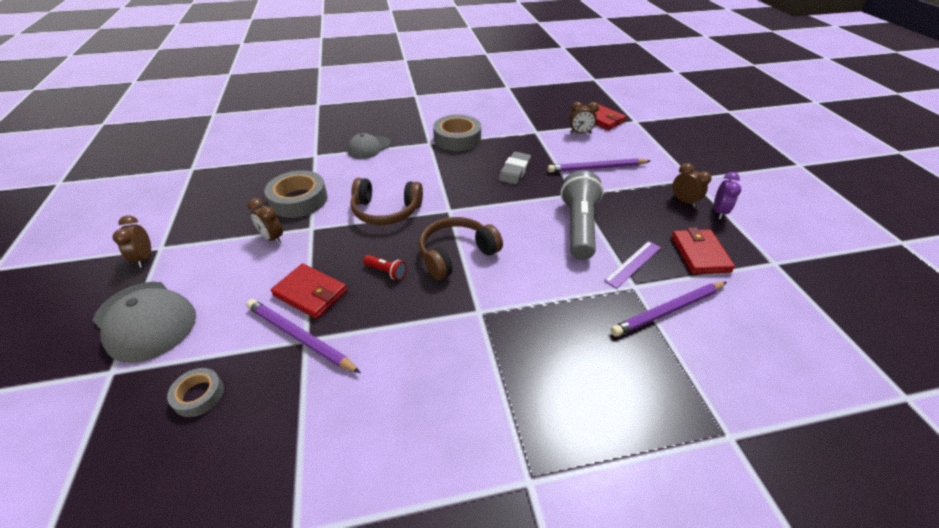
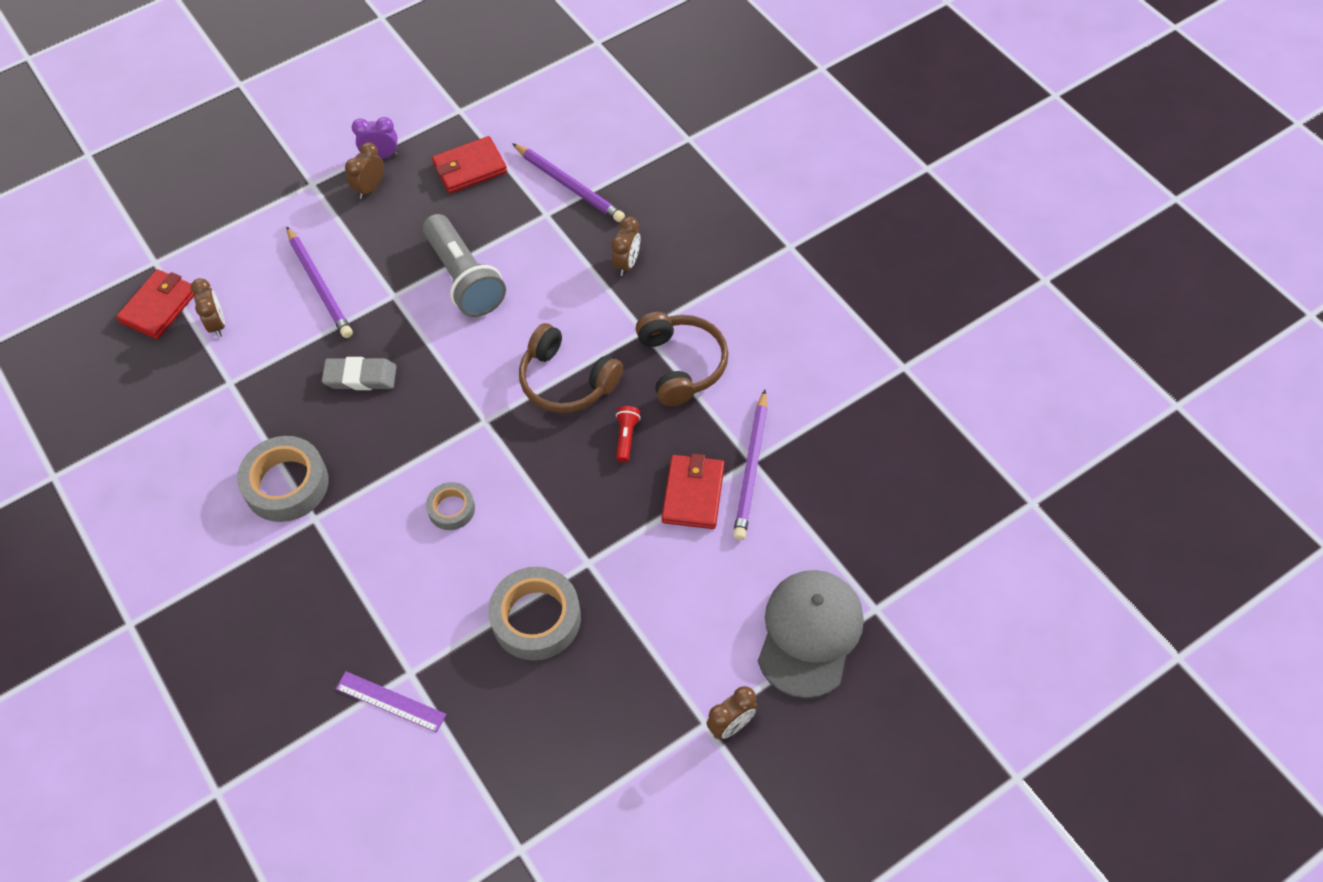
camera: 110 degrees left, 15 degrees up
grey tape [167,368,224,417] -> grey tape moved to [426,482,475,530]
brown clock [247,198,283,244] -> brown clock moved to [611,217,640,276]
grey cap [347,133,391,159] -> none
brown headphones [351,178,423,225] -> brown headphones moved to [635,312,729,406]
grey flashlight [560,171,604,260] -> grey flashlight turned 105 degrees counterclockwise [423,214,506,317]
purple ruler [604,241,661,289] -> purple ruler moved to [336,671,447,733]

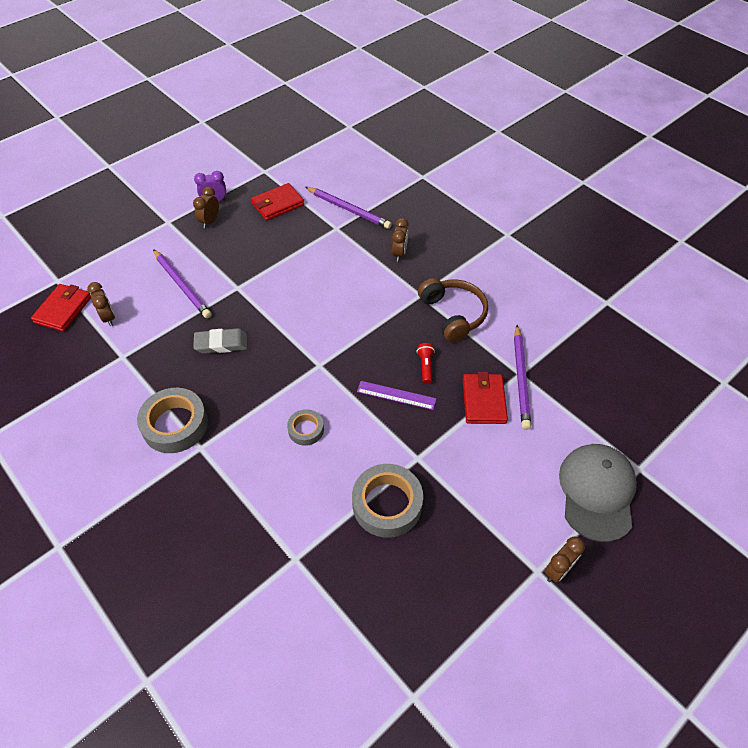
camera: 10 degrees left, 5 degrees down
purple ruler [336,671,447,733] -> purple ruler moved to [357,381,436,410]
grey flashlight [423,214,506,317] -> none
brown headphones [519,323,623,413] -> none

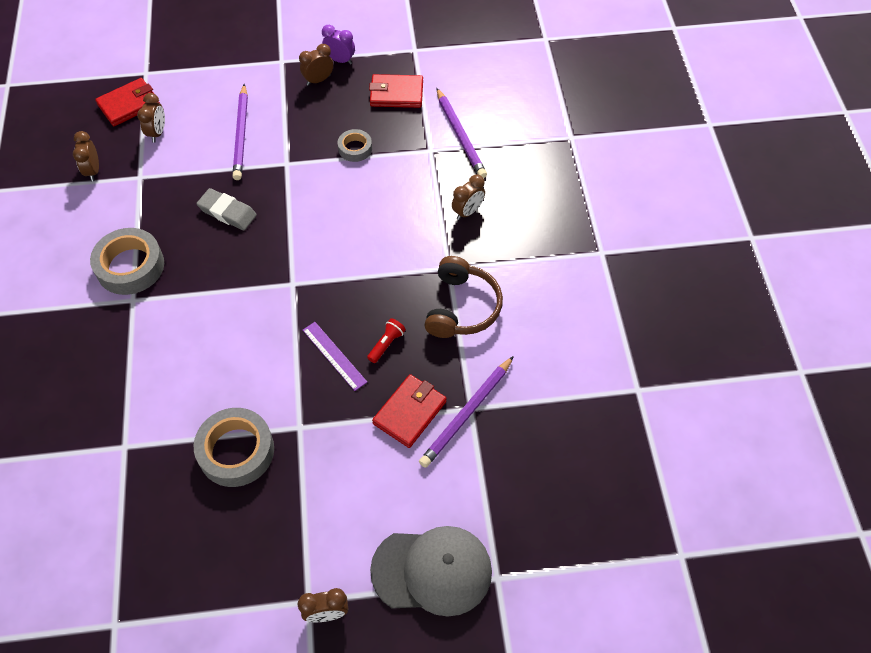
camera: 35 degrees right, 5 degrees up
grey tape [287,409,324,446] -> grey tape moved to [338,129,372,162]
grey cap [559,444,637,542] -> grey cap turned 45 degrees clockwise [370,526,492,616]
none -> brown clock [73,131,99,181]

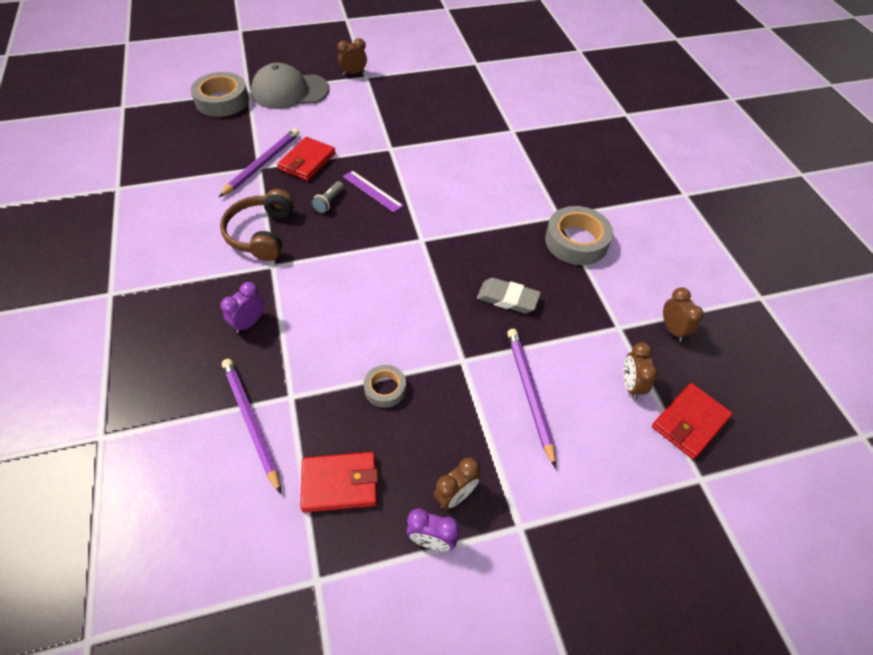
camera: 170 degrees right, 5 degrees down
grey tape [194,408,274,487] -> grey tape moved to [191,72,249,117]
red flashlight [367,318,406,363] -> grey flashlight [312,181,344,213]
brown clock [452,175,485,220] -> purple clock [221,282,264,333]

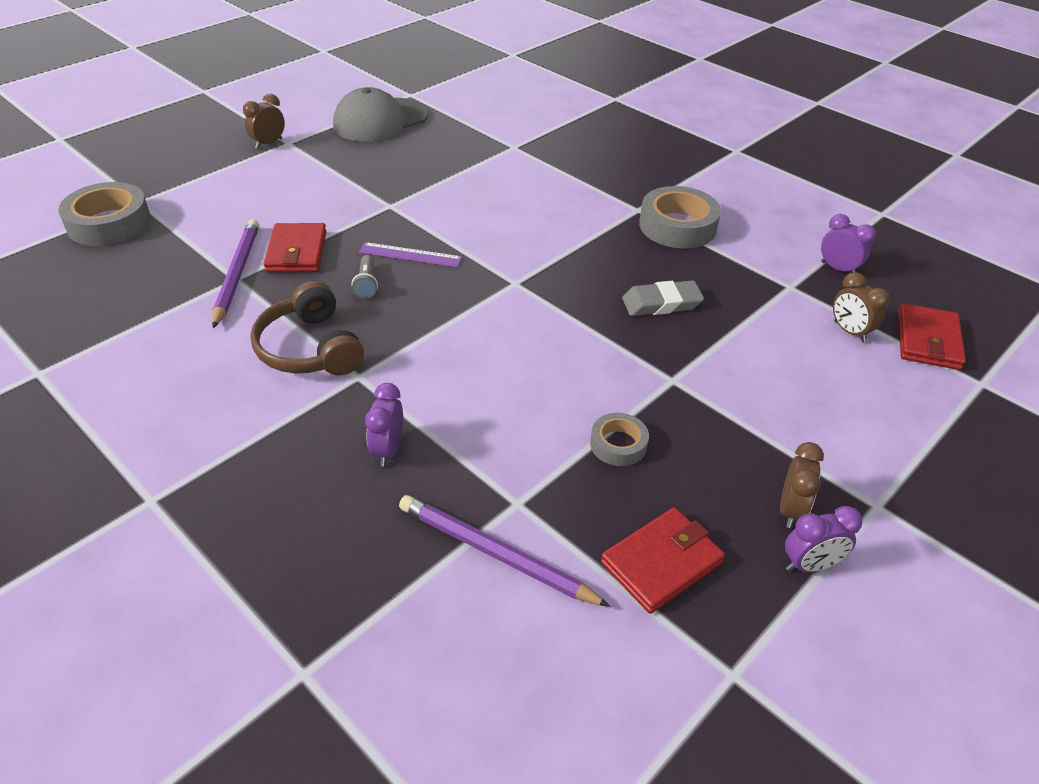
camera: 30 degrees left, 10 degrees down
grey cap [251,63,330,109] -> grey cap moved to [333,87,428,142]
purple pencil [507,329,556,468] -> none
brown clock [663,287,704,342] -> purple clock [821,214,876,273]

